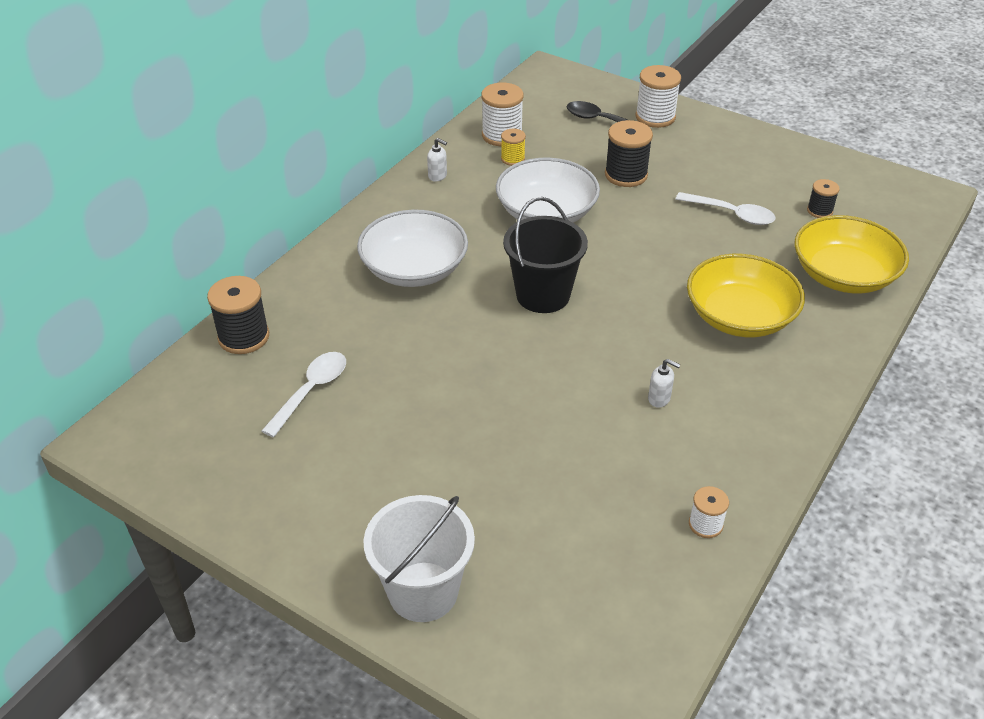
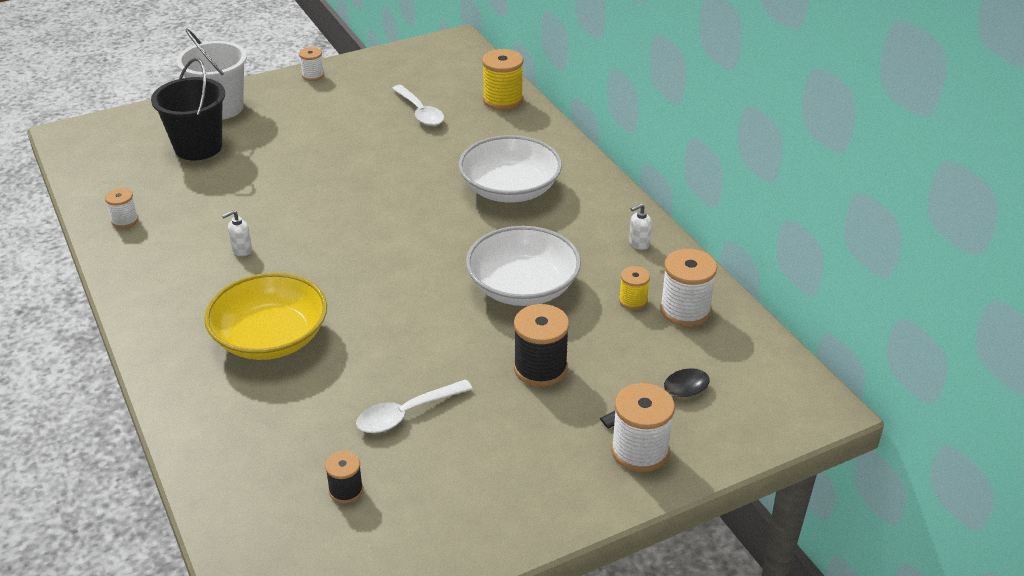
camera: 120 degrees right, 5 degrees down
black spool [207,276,269,354] -> yellow spool [482,49,523,110]
black bucket [503,197,588,313] -> black bucket moved to [151,58,225,160]
yellow bowl [795,215,909,294] -> none
none -> white spool [299,47,324,81]

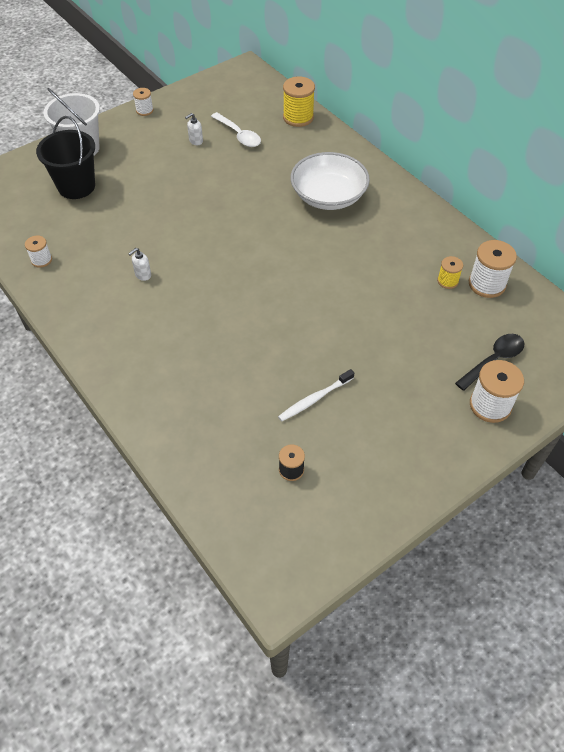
camera: 10 degrees left, 15 degrees up
yellow bowl [204,273,327,360] -> none
white spoon [356,379,473,433] -> white toothbrush [278,369,354,422]
white bowl [466,226,581,306] -> none
black spool [514,304,569,387] -> none
white soap dispenser [629,204,652,250] -> white soap dispenser moved to [185,113,203,145]

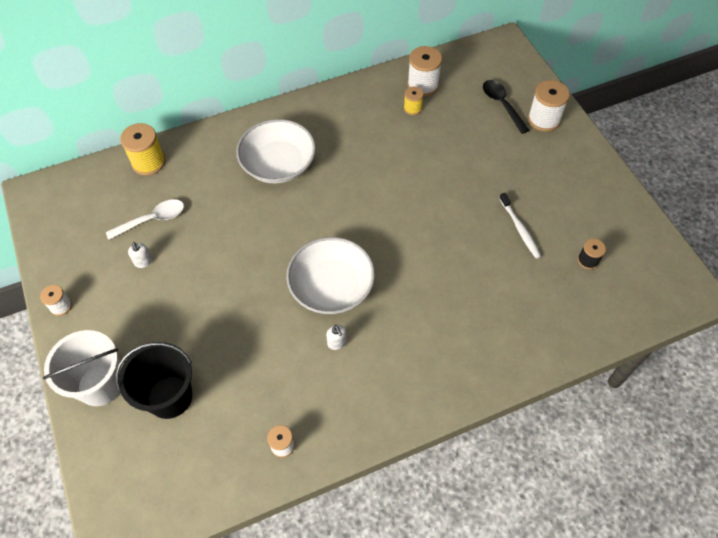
camera: 75 degrees left, 5 degrees up
none -> white bowl [286,237,375,314]

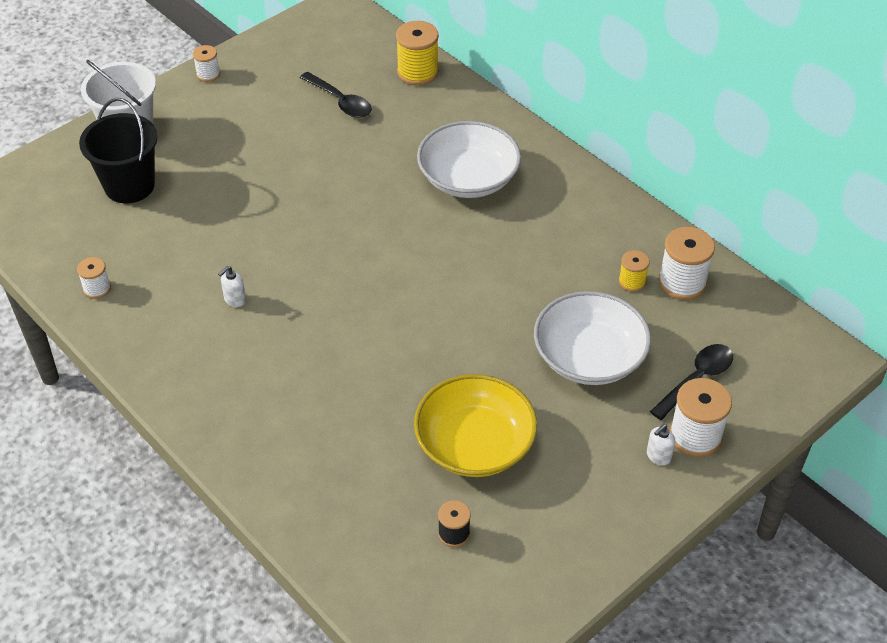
camera: 70 degrees right, 10 degrees down
white spoon [106,199,184,240] -> black spoon [300,72,372,118]
white soap dispenser [128,242,152,268] -> white soap dispenser moved to [647,424,675,466]
white bowl [286,237,375,314] -> white bowl moved to [534,291,651,385]
white toothbrush [499,193,541,259] -> yellow bowl [414,374,537,477]

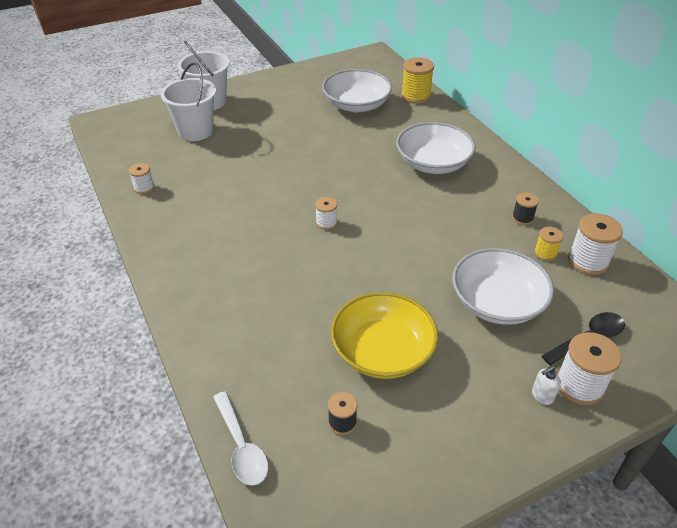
camera: 15 degrees right, 5 degrees down
black bucket [79,98,158,203] -> white bucket [161,62,216,141]
white spool [193,45,220,82] -> white spool moved to [315,197,337,230]
white soap dispenser [218,266,246,307] -> none
black spoon [300,72,372,118] -> white bowl [322,69,392,112]
none -> white spoon [213,391,268,486]
none -> black spool [512,193,539,225]

